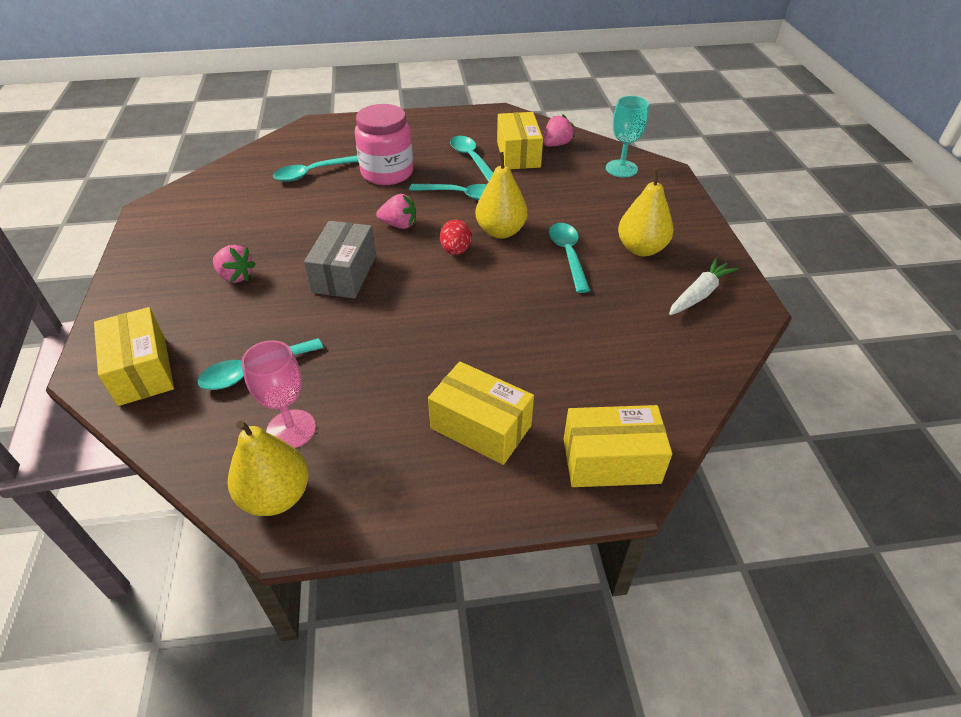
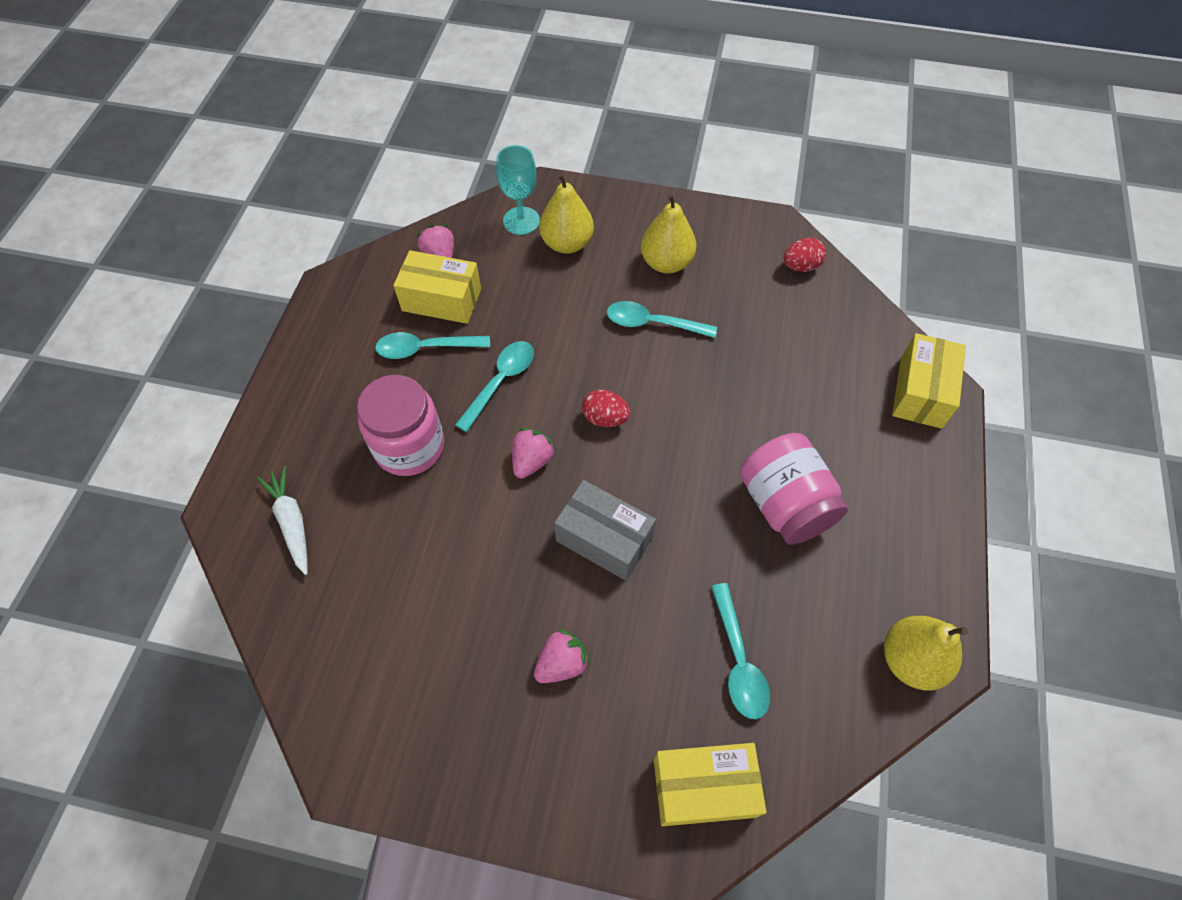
camera: 70 degrees left, 15 degrees up
pink goblet [241,340,316,448] -> none
turquoise spoon [273,155,358,182] -> none
yellow box [428,361,534,465] -> none
yellow pear [475,152,528,239] -> yellow pear moved to [539,173,594,254]
white carrot [669,258,738,315] -> white carrot moved to [257,466,308,575]
none -> pink jar [740,433,848,545]
none -> red egg [784,238,826,272]

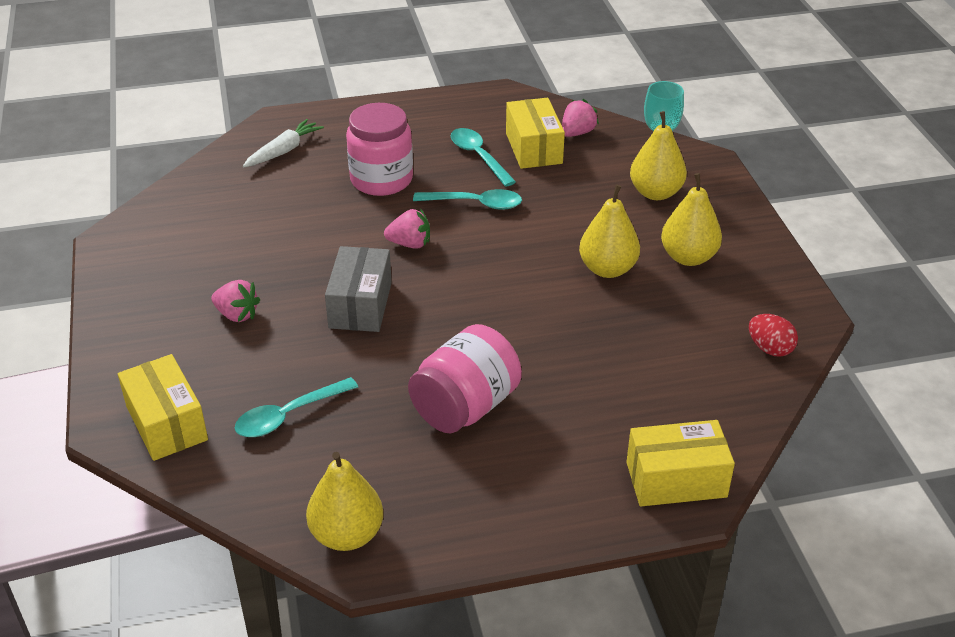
camera: 65 degrees right, 20 degrees down
red egg [582,390,630,427] -> none
turquoise spoon [607,301,717,338] -> yellow pear [579,185,640,278]

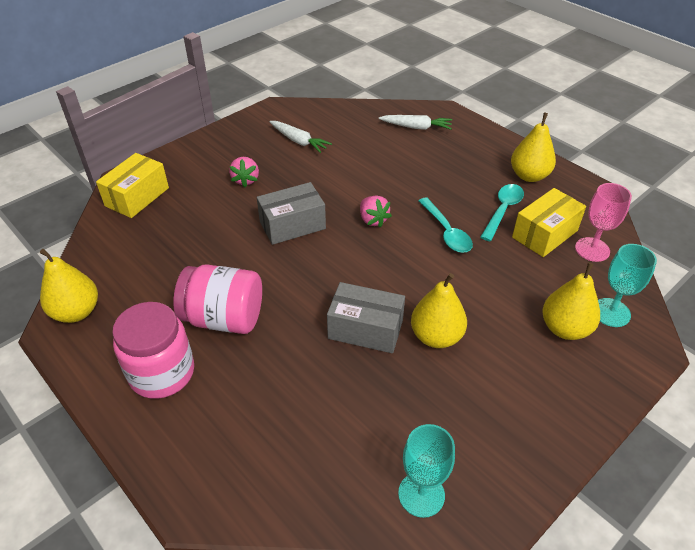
camera: 60 degrees right, 5 degrees up
turquoise spoon [235,377,358,437] -> none
pink jar [346,103,413,196] -> pink jar moved to [112,302,194,399]
pink strawberry [562,99,599,137] -> pink goblet [575,183,632,262]
yellow box [626,420,735,507] -> none
yellow pear [661,173,722,266] -> yellow pear moved to [511,113,556,182]
red egg [749,314,798,357] -> turquoise goblet [398,424,455,518]
none -> white carrot [270,121,332,153]
none -> grey box [327,282,405,353]

